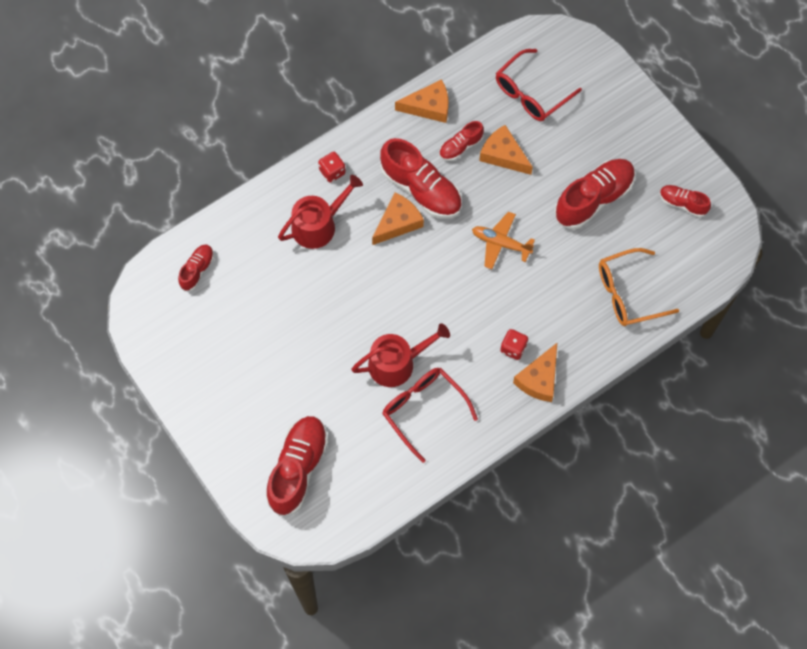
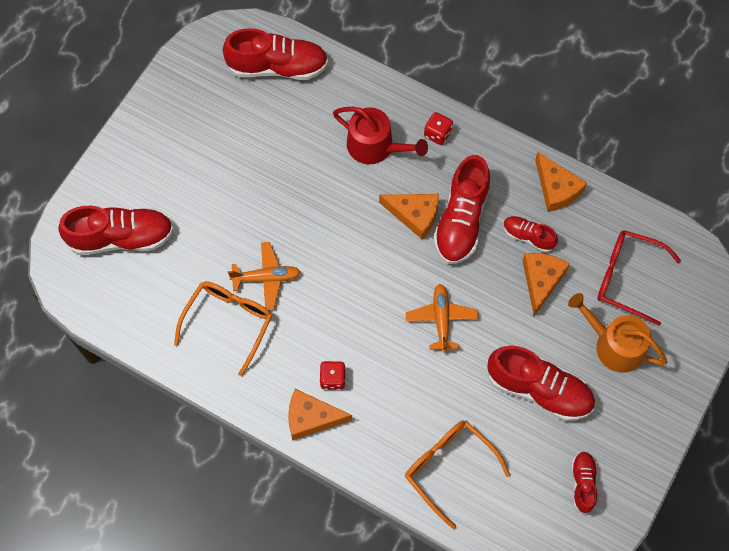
camera: 65 degrees right, 0 degrees up
red shoe [178,245,214,291] -> red shoe [223,28,328,80], size x1.88
red watering can [351,323,450,387] -> orange plane [228,242,301,309]
red glasses [382,368,478,463] -> orange glasses [174,281,272,376]
none -> orange watering can [568,293,667,373]

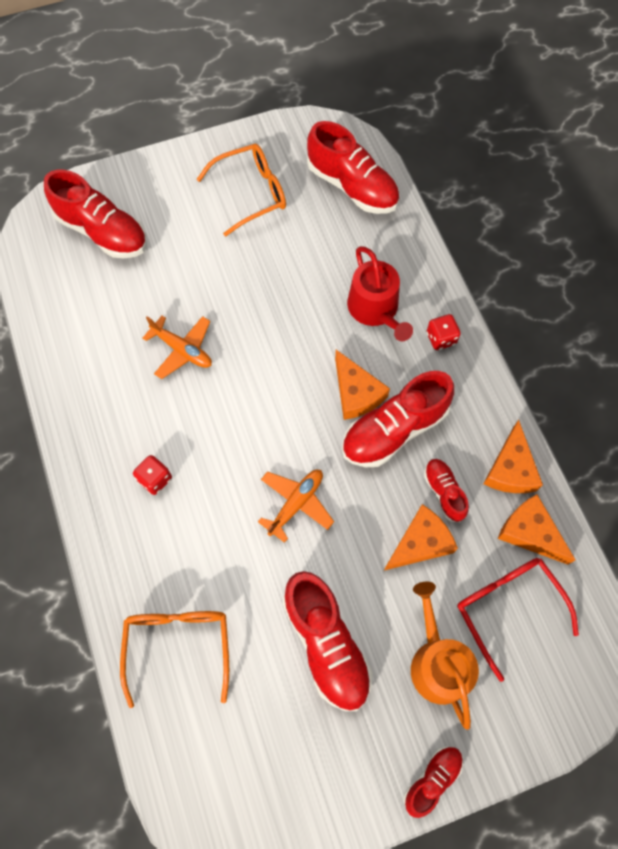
camera: 40 degrees right, 0 degrees up
orange glasses [174,281,272,376] -> orange glasses moved to [196,144,286,237]
orange cheese [288,389,352,440] -> orange cheese moved to [498,494,575,565]
red shoe [571,451,597,514] -> red shoe moved to [403,747,463,818]

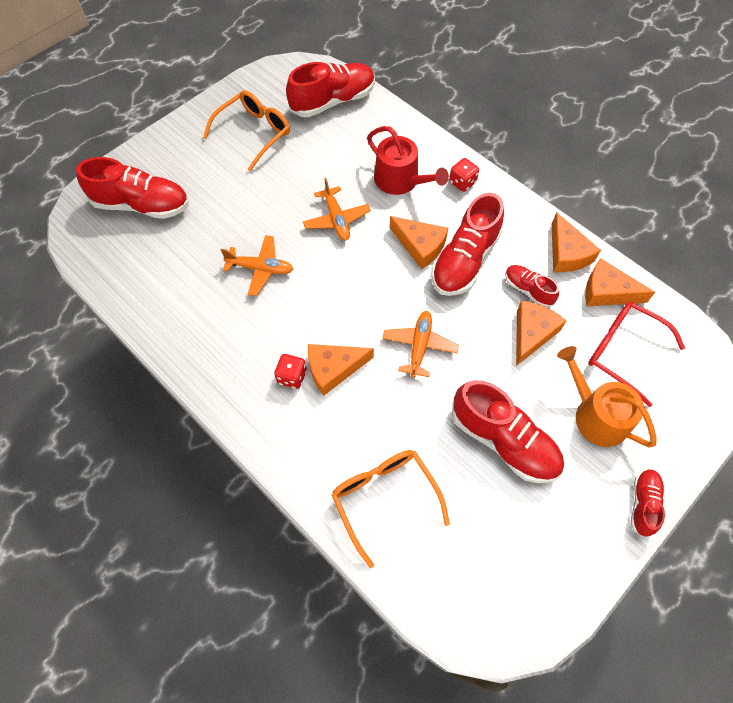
camera: 25 degrees left, 5 degrees down
red shoe [307,121,399,214] -> red shoe turned 45 degrees counterclockwise [286,62,375,117]
none -> orange plane [303,178,371,241]
none -> orange cheese [308,344,374,396]

